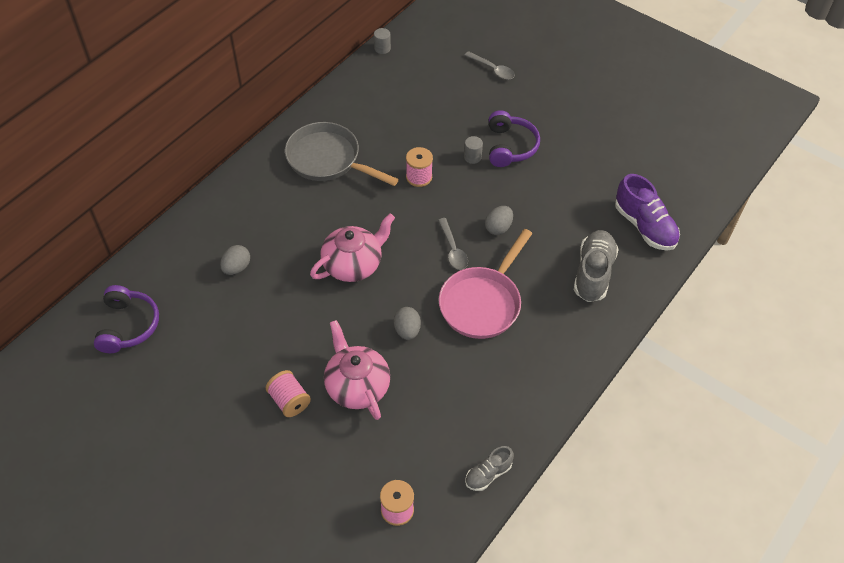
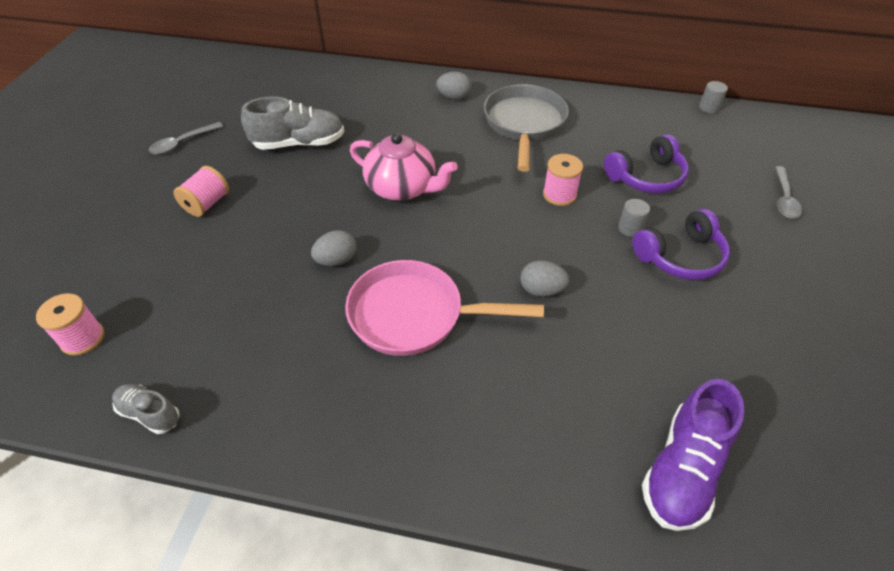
camera: 65 degrees right, 5 degrees down
purple headphones [94,285,159,353] -> purple headphones moved to [604,134,689,193]
grey egg [220,245,250,275] -> grey egg moved to [436,71,471,99]
pink teapot [324,320,390,420] -> none
grey spoon [438,218,468,270] -> grey spoon moved to [149,122,223,154]
grey shoe [574,230,619,302] -> grey shoe moved to [241,96,344,150]

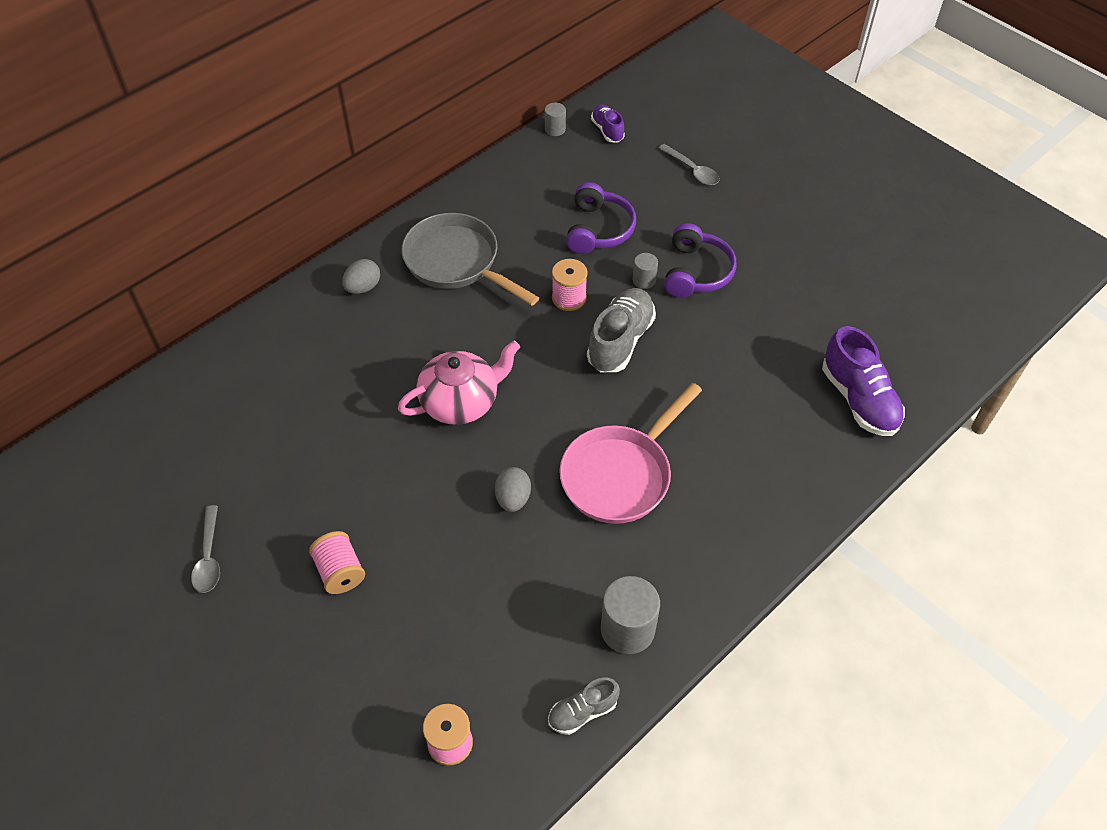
camera: 55 degrees left, 5 degrees up
grey shoe [241,96,344,150] -> grey shoe moved to [587,288,656,372]
grey egg [520,260,570,297] -> none
none -> purple shoe [591,105,625,142]
none -> grey cylinder [601,576,660,654]

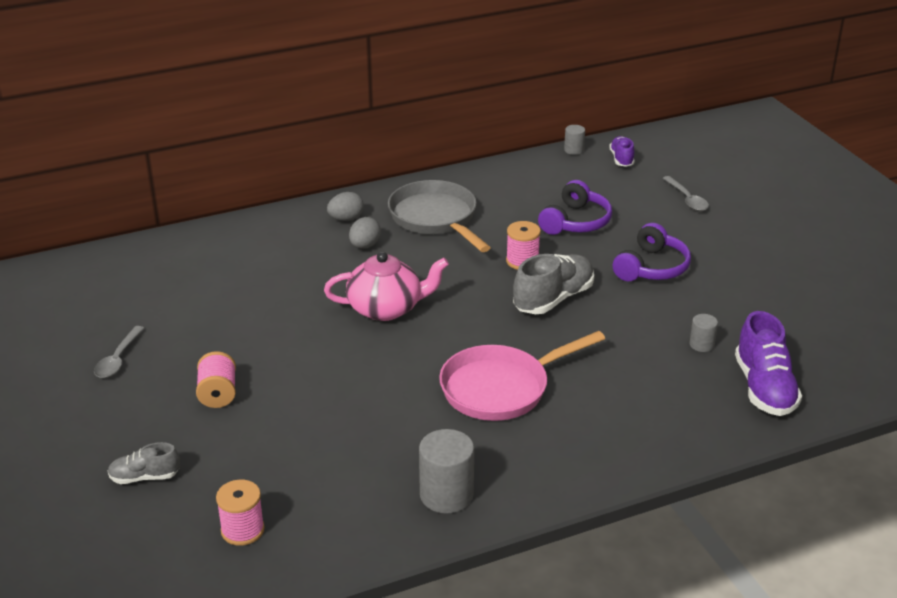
camera: 20 degrees right, 20 degrees down
grey egg [495,467,531,512] -> grey egg moved to [349,217,381,249]
grey shoe [548,677,620,735] -> grey shoe moved to [108,442,180,484]
grey cylinder [633,253,658,289] -> grey cylinder moved to [690,314,718,352]

